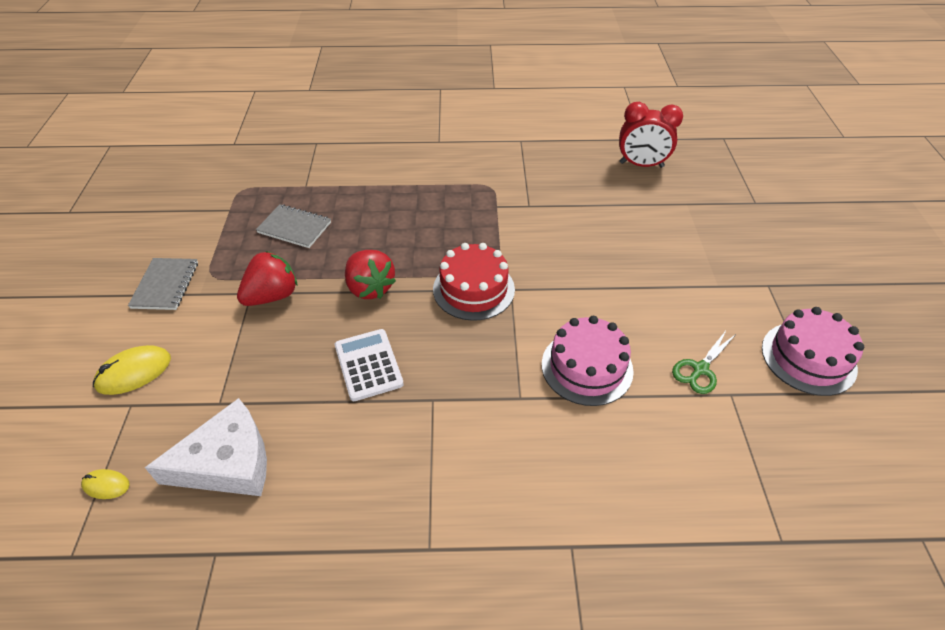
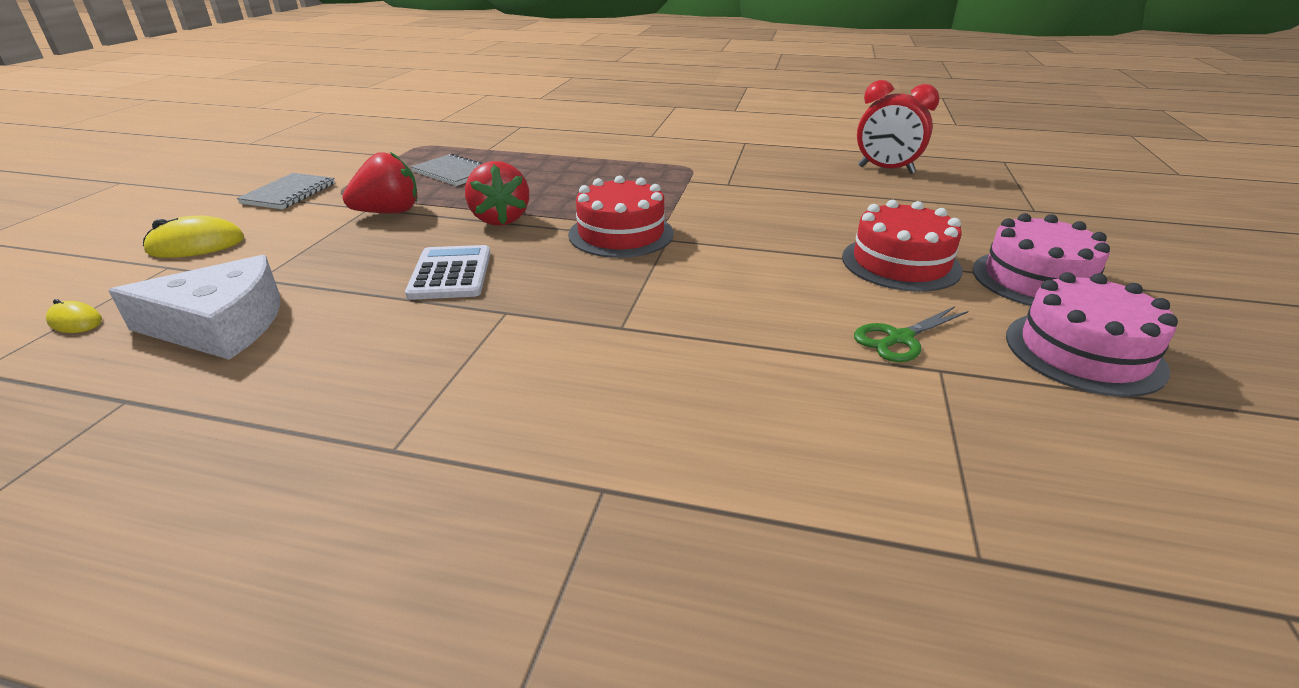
camera: 15 degrees right, 15 degrees down
pink cake [542,316,634,406] -> pink cake moved to [972,213,1110,306]
none -> red cake [842,200,962,292]

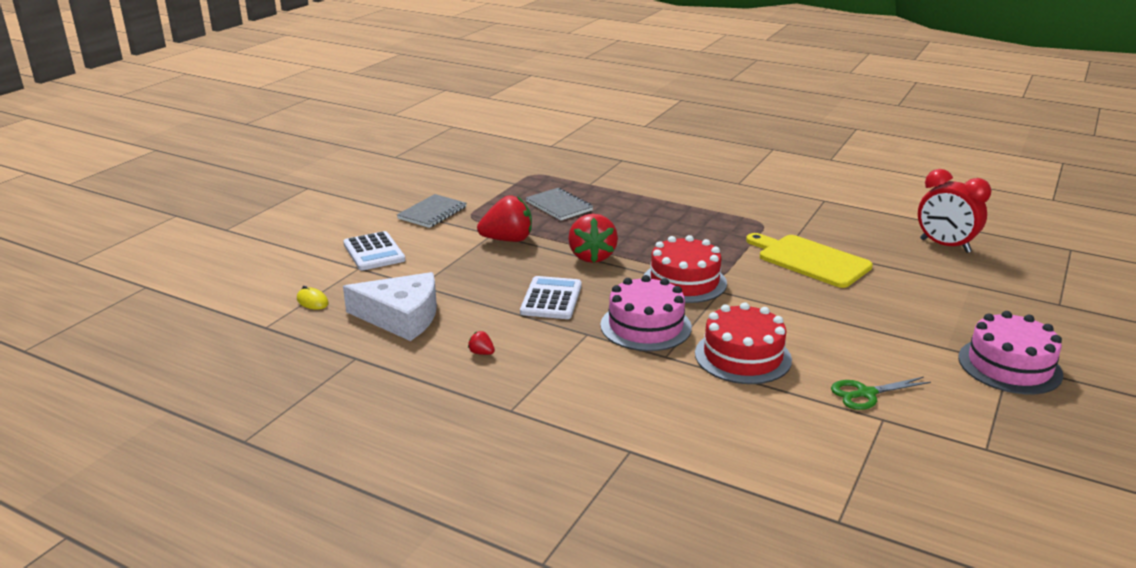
camera: 15 degrees right, 5 degrees down
yellow mouse [143,215,244,258] -> white calculator [343,231,405,270]
red cake [842,200,962,292] -> red cake moved to [695,302,792,384]
pink cake [1006,272,1178,397] -> pink cake moved to [600,275,692,351]
none -> red strawberry [468,331,495,355]
none -> yellow cutting board [746,233,873,288]

